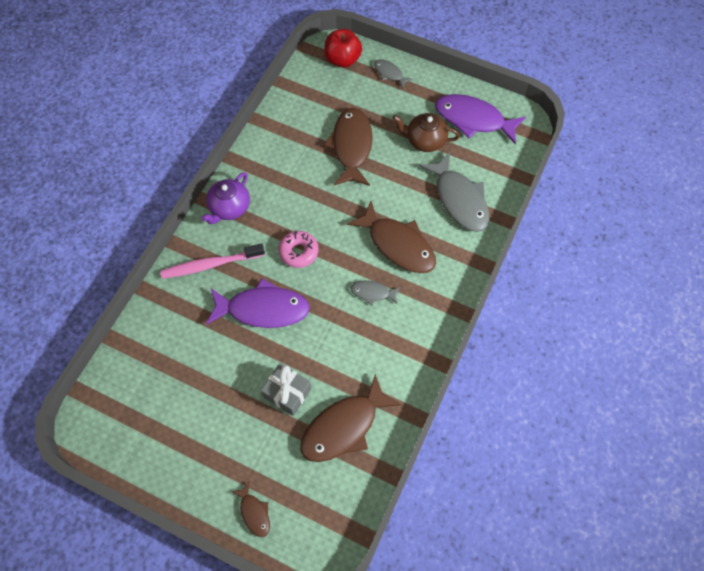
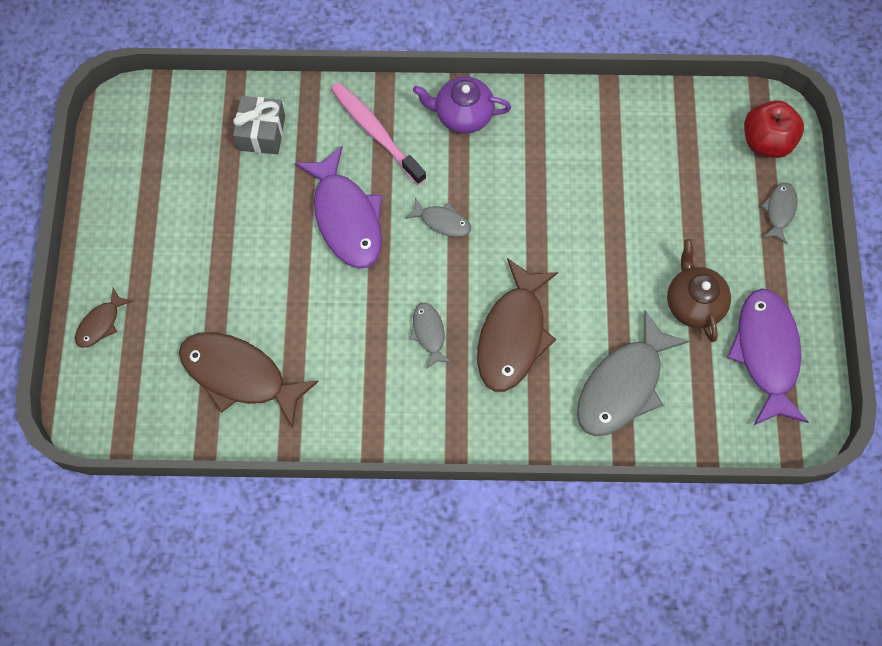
camera: 65 degrees right, 5 degrees up
grey gift [261,363,311,416] -> grey gift moved to [233,96,285,155]
pink donut [278,231,319,268] -> grey fish [405,197,471,237]
brown fish [324,108,373,186] -> none

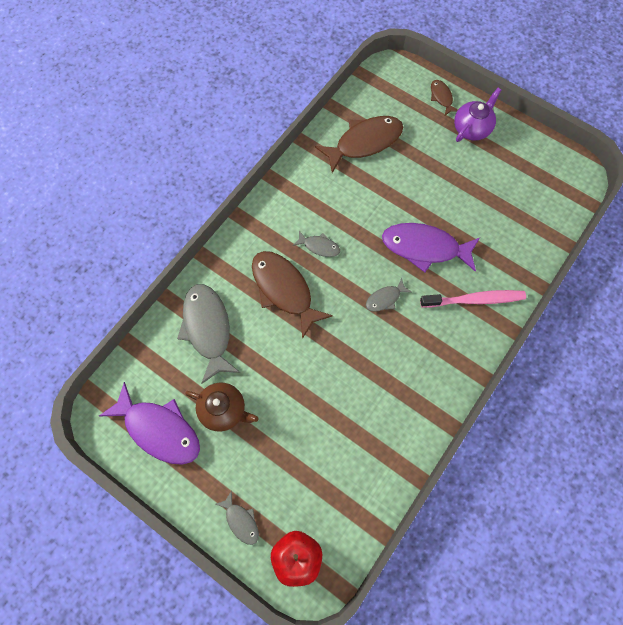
camera: 125 degrees right, 0 degrees up
grey gift [233,96,285,155] -> none
purple teapot [413,77,511,134] -> purple teapot moved to [454,88,501,142]

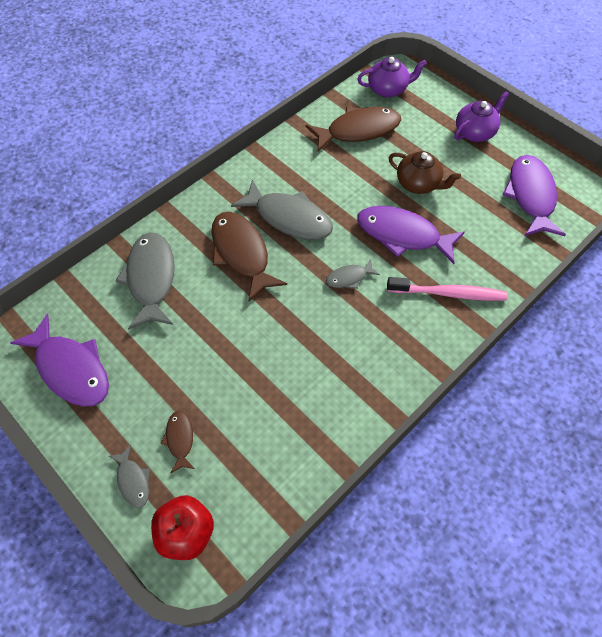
camera: 10 degrees right, 10 degrees down
brown teapot [185,383,259,431] -> brown teapot moved to [389,151,461,194]
grey fish [293,231,340,257] -> grey fish [231,179,333,240], size x2.05
brown fish [431,80,458,116] -> brown fish moved to [160,411,195,473]
none -> purple teapot [357,57,427,98]
none -> purple fish [503,155,566,236]

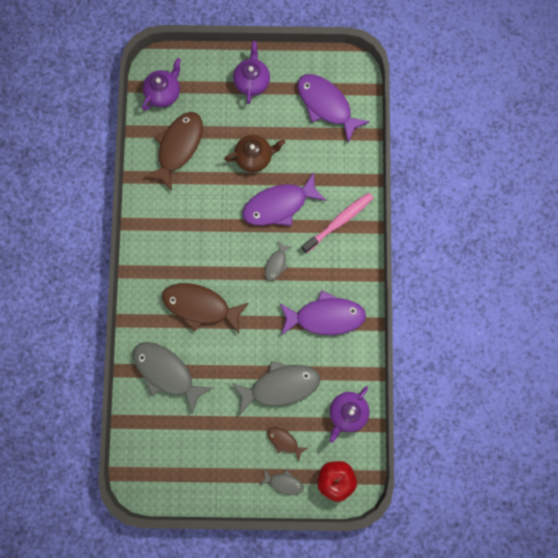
camera: 45 degrees left, 20 degrees up
purple fish [10,314,109,407] -> purple fish moved to [280,291,366,335]
grey fish [231,179,333,240] -> grey fish moved to [232,361,320,415]
none -> purple teapot [329,386,370,443]

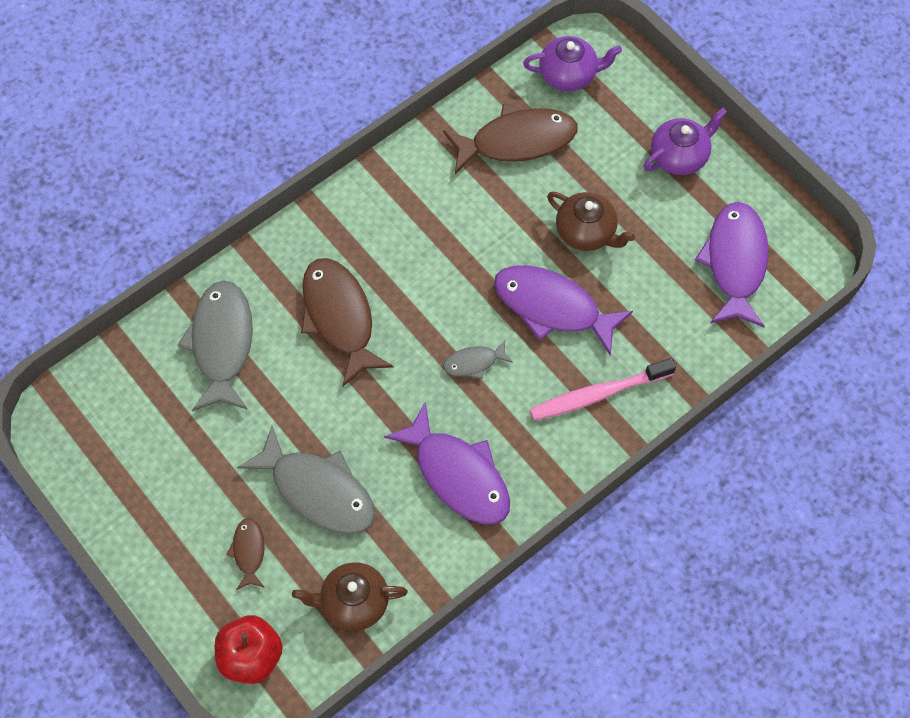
camera: 50 degrees right, 15 degrees down
grey fish [260,469,304,495] -> none
pink toothbrush [301,193,373,253] -> pink toothbrush turned 150 degrees clockwise [530,358,676,421]
purple teapot [329,386,370,443] -> brown teapot [292,562,408,631]

